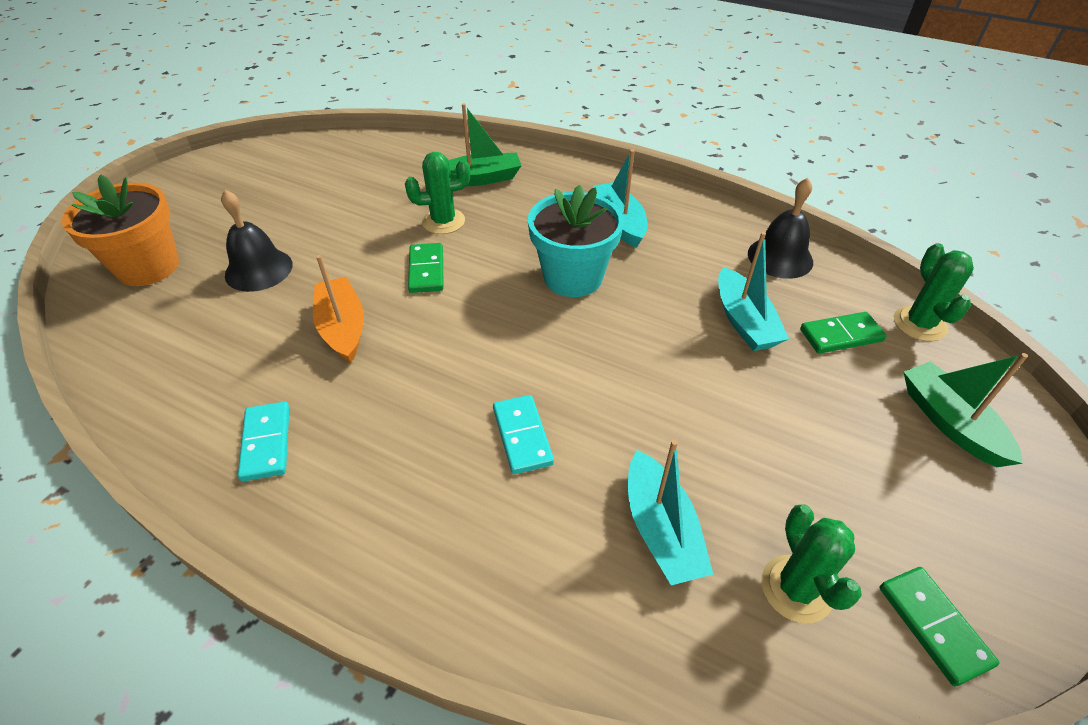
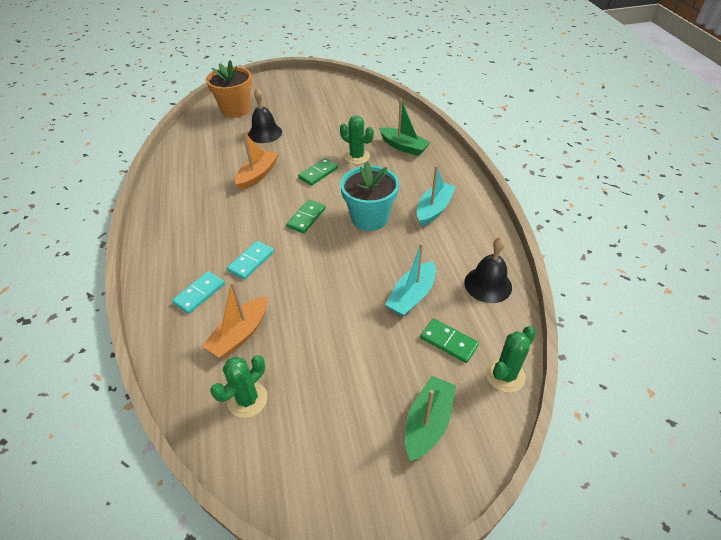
camera: 50 degrees right, 0 degrees up
turquoise domino [238,402,289,482] -> turquoise domino moved to [172,271,225,314]
turquoise boat [628,440,713,585] -> orange boat [203,282,267,358]
green domino [879,567,999,686] -> green domino moved to [286,200,326,234]

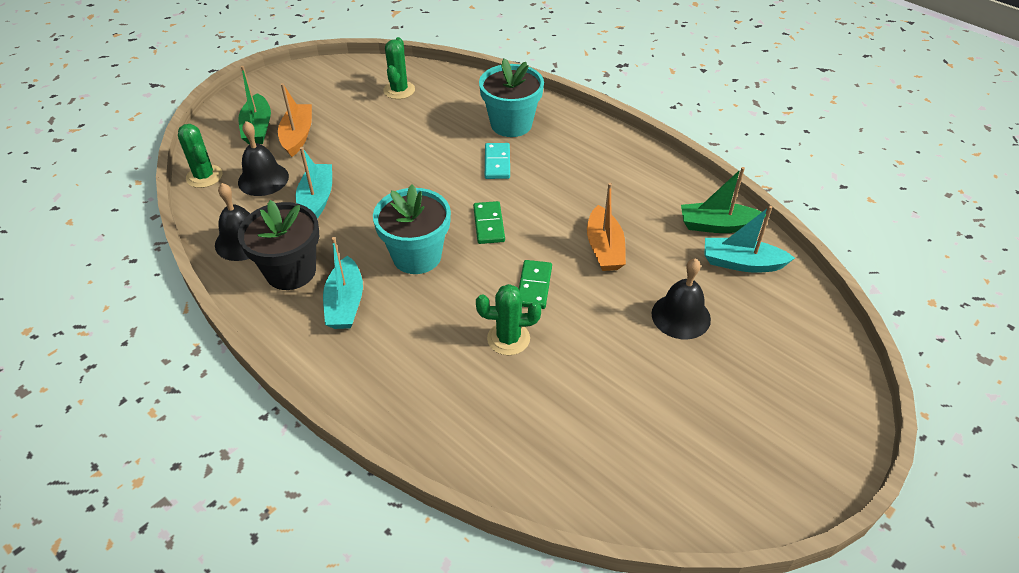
camera: 145 degrees right, 0 degrees up
turquoise domino [172,271,225,314] -> turquoise flower pot [479,58,544,137]
orange boat [203,282,267,358] -> orange boat moved to [278,83,312,157]
orange flower pot [206,60,252,117] -> none
green boat [379,99,431,156] -> green boat moved to [681,167,766,233]
green domino [420,318,479,363] -> black bell [238,121,289,196]
green cactus [486,326,536,393] -> green cactus turned 45 degrees counterclockwise [178,124,222,188]
none -> black flower pot [238,200,319,290]
none -> turquoise boat [704,206,795,273]

